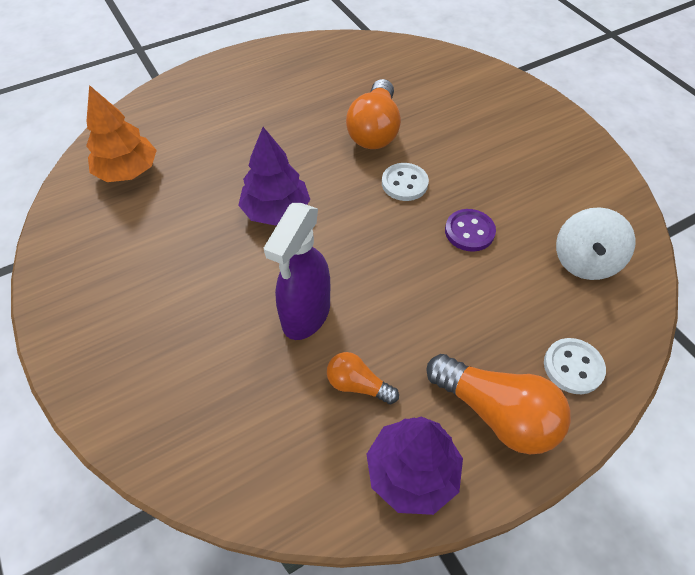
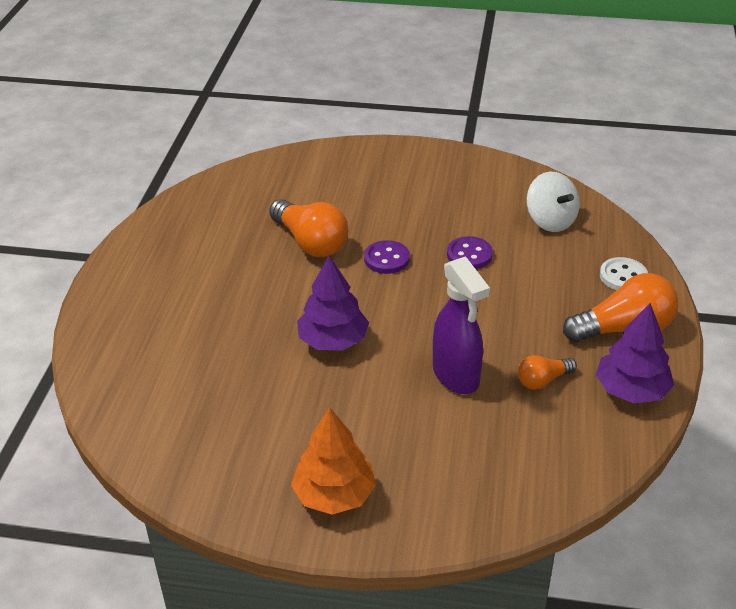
camera: 50 degrees left, 15 degrees down
orange tree [86,85,157,182] -> orange tree moved to [291,407,376,515]
white button [382,163,429,201] -> purple button [364,240,410,274]

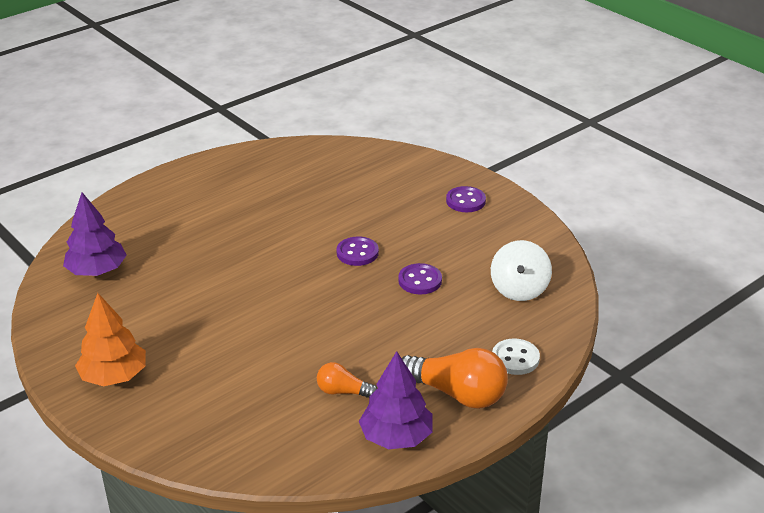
camera: 40 degrees right, 5 degrees down
orange light bulb [269,199,348,257] -> none
purple tree [297,255,369,350] -> purple tree moved to [63,192,127,276]
purple spray bottle [433,256,490,394] -> none
none -> purple button [446,186,486,212]

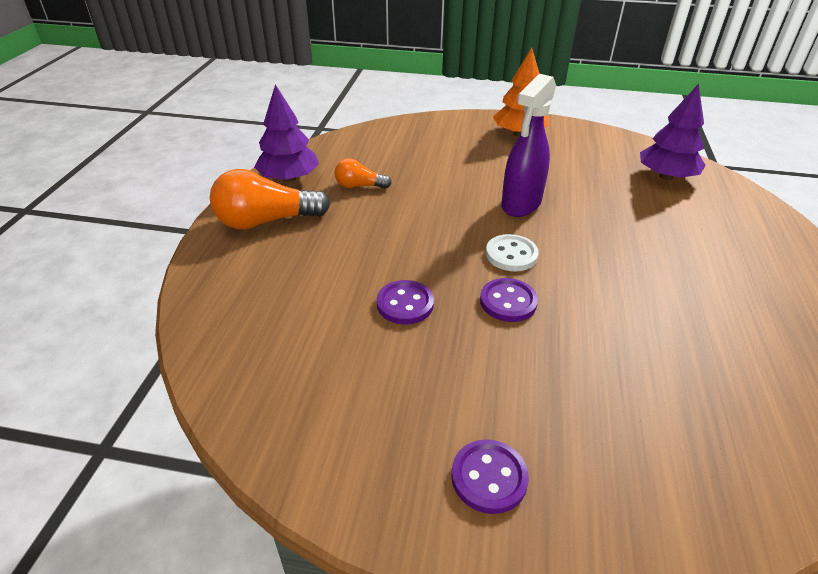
camera: 140 degrees right, 5 degrees up
orange light bulb [317,362,377,397] -> orange light bulb turned 150 degrees counterclockwise [334,158,392,189]
white spinning top [491,240,552,301] -> none
white button [492,338,540,375] -> white button moved to [486,234,539,271]
none -> purple spray bottle [501,74,556,217]

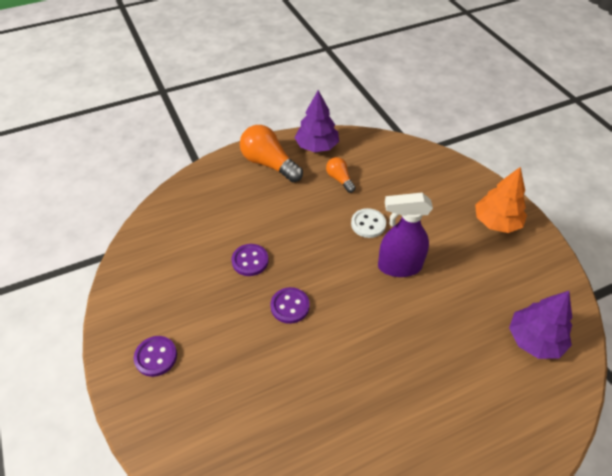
camera: 55 degrees right, 10 degrees up
white button [486,234,539,271] -> white button moved to [351,208,386,238]

